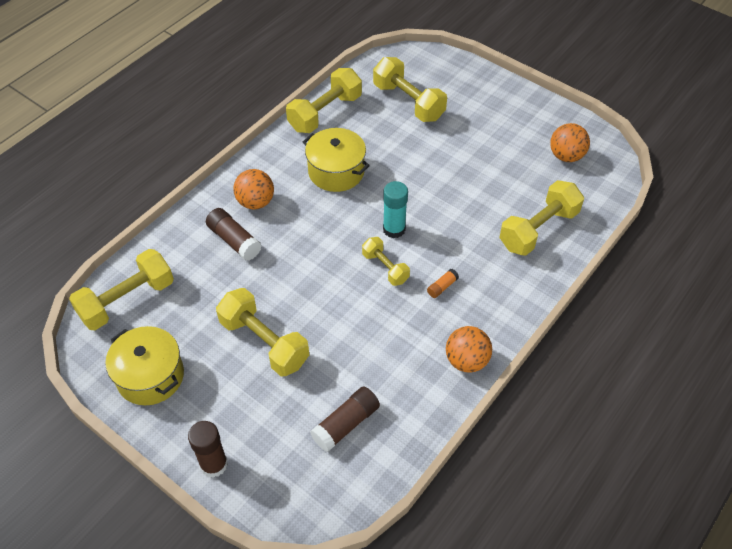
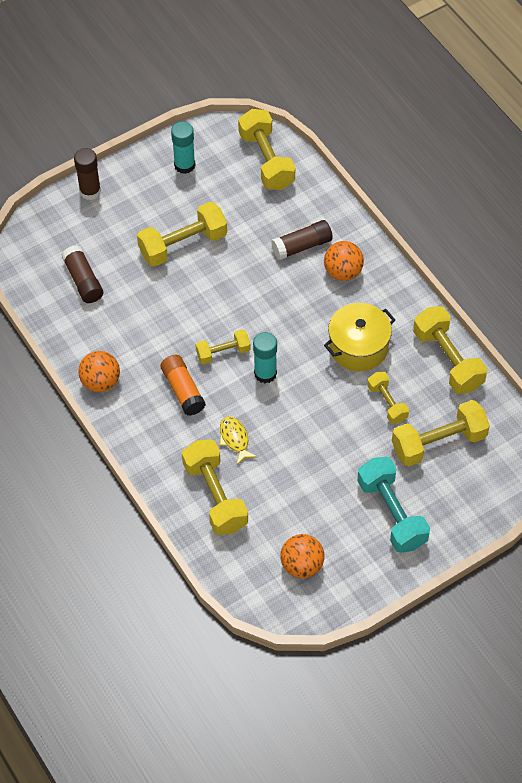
camera: 110 degrees right, 5 degrees up
yellow pot [105,326,184,405] -> turquoise glue stick [171,122,195,174]
orange glue stick [427,269,459,298] -> orange glue stick [160,355,206,416], size x1.87
none -> yellow fish [219,416,257,465]
none -> turquoise dumbbell [357,457,430,553]
none -> yellow dumbbell [367,372,409,424]

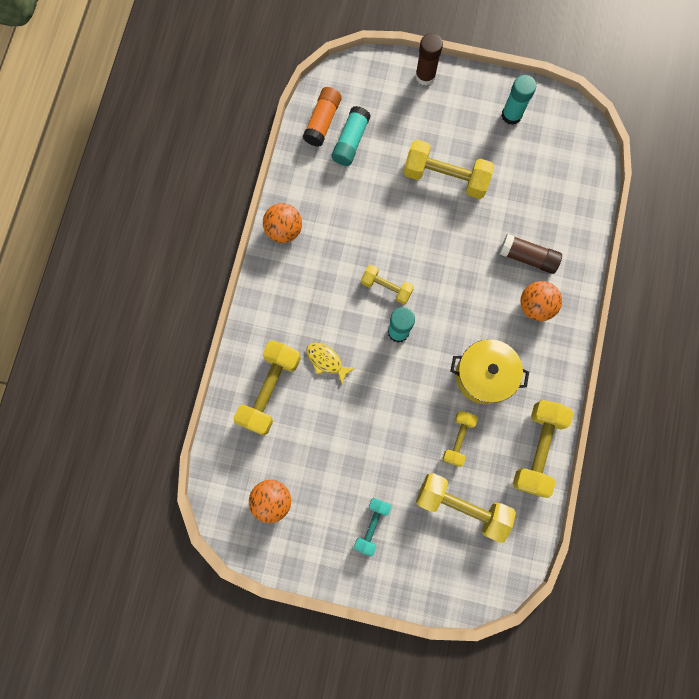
camera: 45 degrees right, 20 degrees up
brown glue stick [62,245,103,303] -> turquoise glue stick [332,106,371,166]
orange glue stick [160,355,206,416] -> orange glue stick moved to [303,87,342,147]
yellow fish [219,416,257,465] -> yellow fish turned 75 degrees counterclockwise [306,343,355,385]
yellow dumbbell [238,109,295,190] -> none
turquoise dumbbell [357,457,430,553] -> turquoise dumbbell [354,498,391,556], size x0.58

